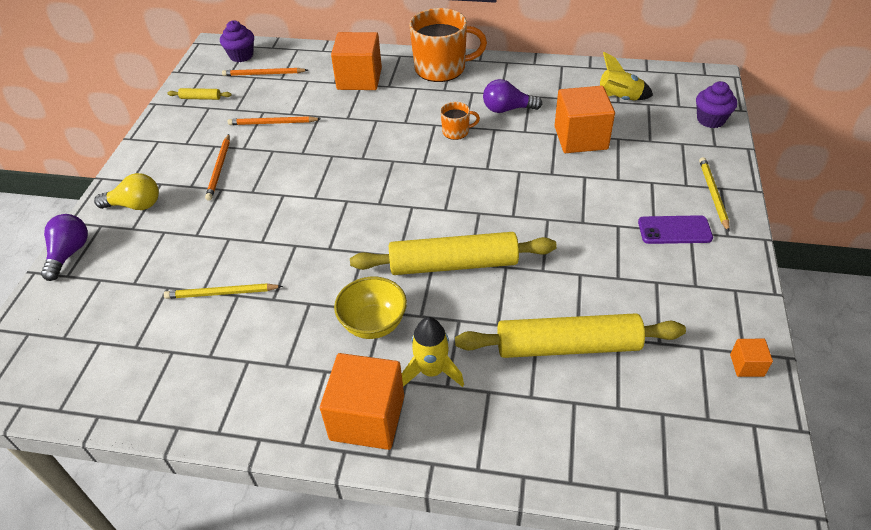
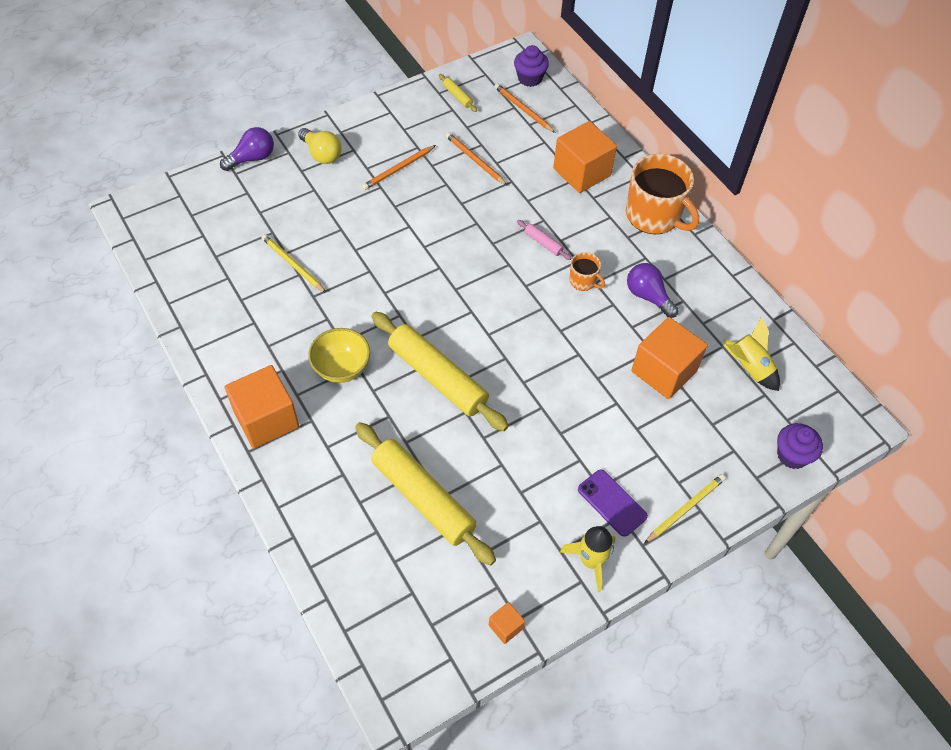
camera: 45 degrees right, 10 degrees up
yellow rocket [402,317,464,387] -> yellow rocket moved to [560,526,616,592]
none -> pink rolling pin [517,220,572,260]

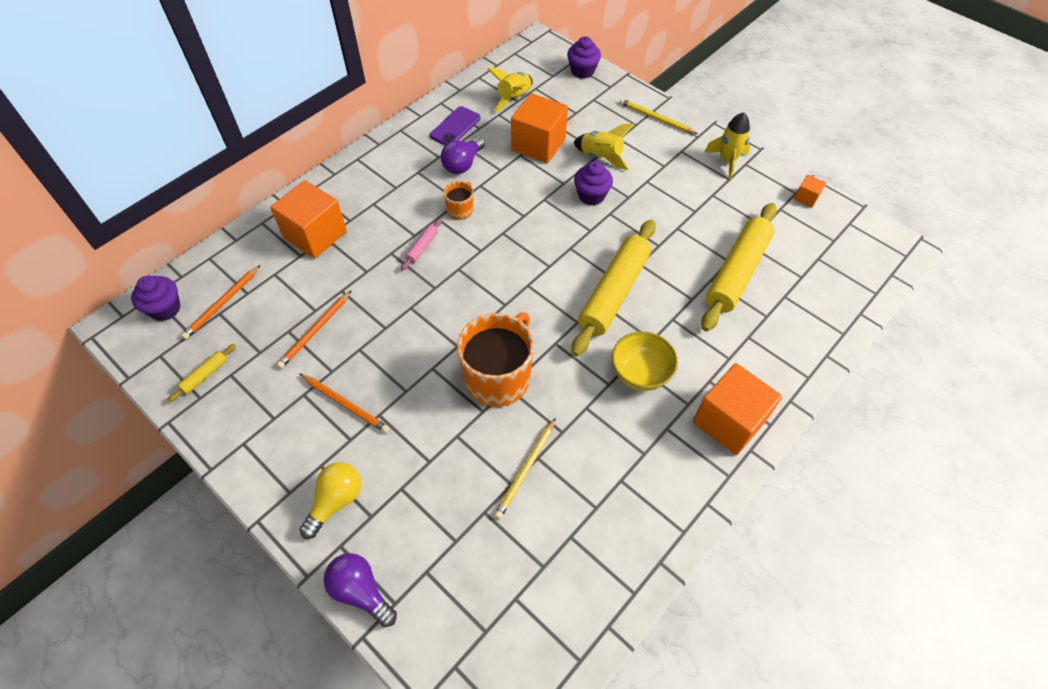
camera: 105 degrees left, 0 degrees up
purple phone [578,470,648,537] -> purple phone moved to [430,106,481,145]
orange mug [626,154,699,234] -> orange mug moved to [457,312,534,407]
none -> yellow rocket [573,123,635,170]
none -> purple cupcake [574,161,613,206]

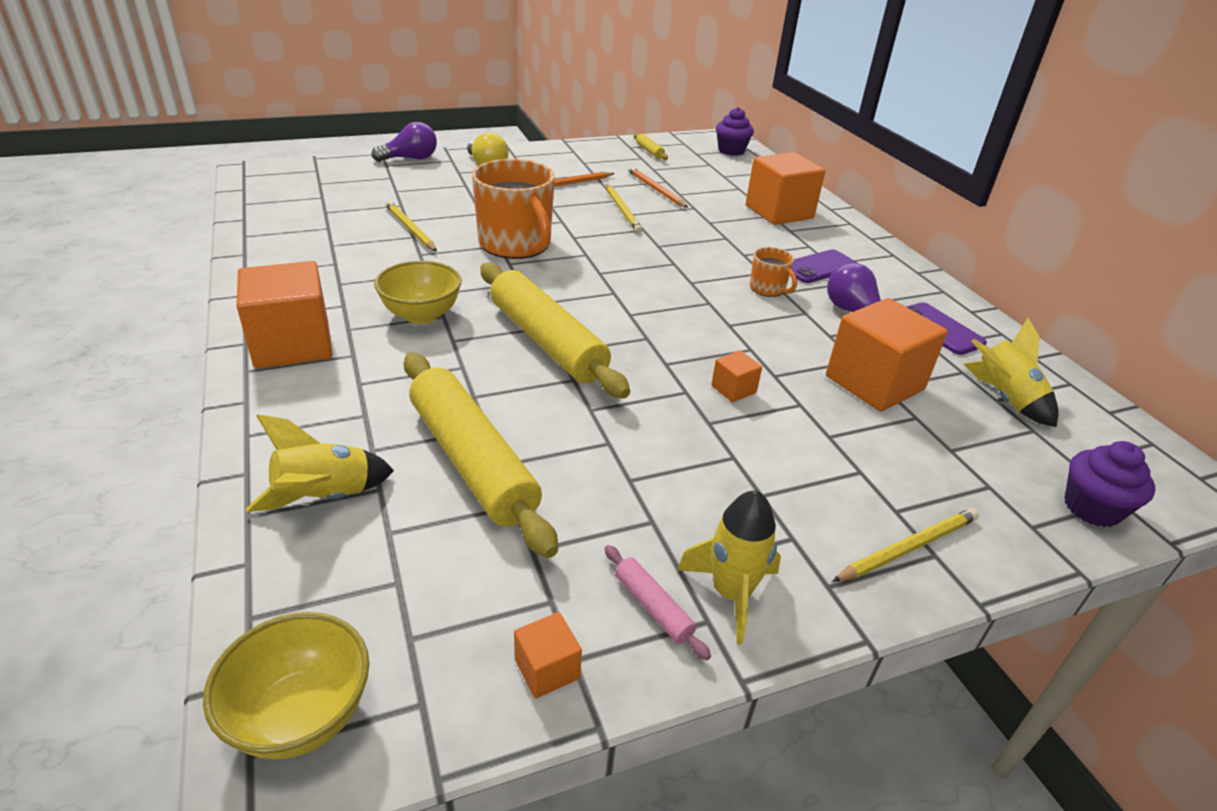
camera: 115 degrees right, 20 degrees down
orange pencil [181,265,261,340] -> none
pink rolling pin [401,218,442,270] -> pink rolling pin moved to [604,545,711,660]
yellow rocket [573,123,635,170] -> yellow rocket moved to [246,414,394,512]
purple cupcake [574,161,613,206] -> orange cube [711,350,762,402]
none -> yellow bowl [203,612,369,759]
none -> yellow pencil [606,184,642,233]
none -> purple phone [791,249,857,283]

